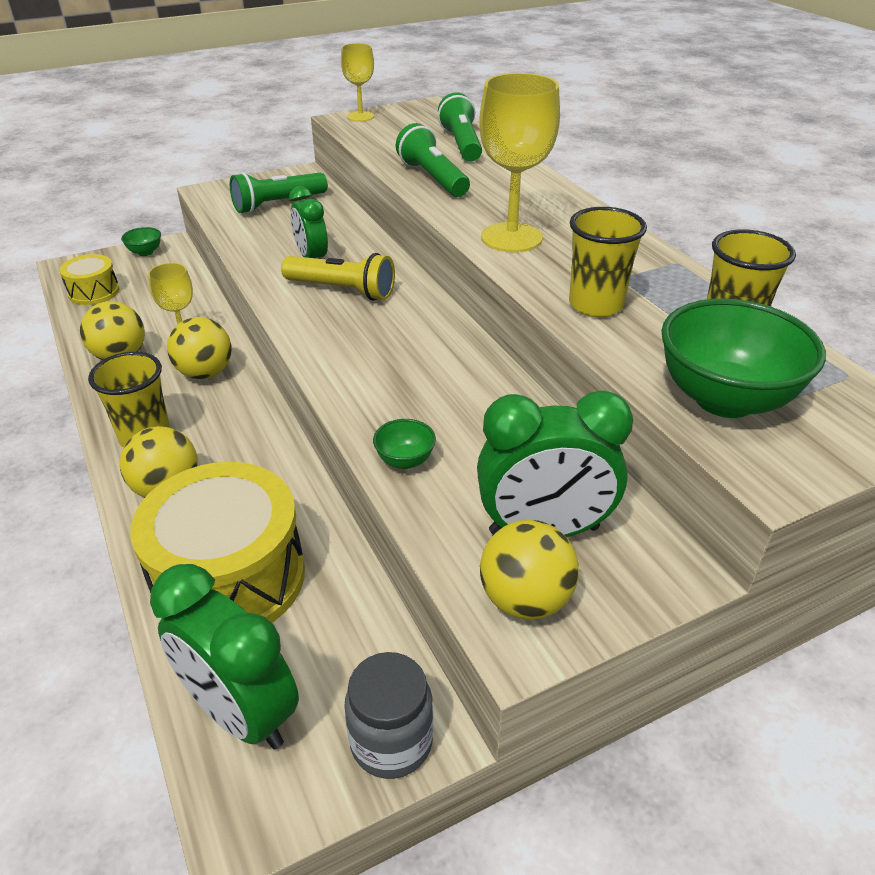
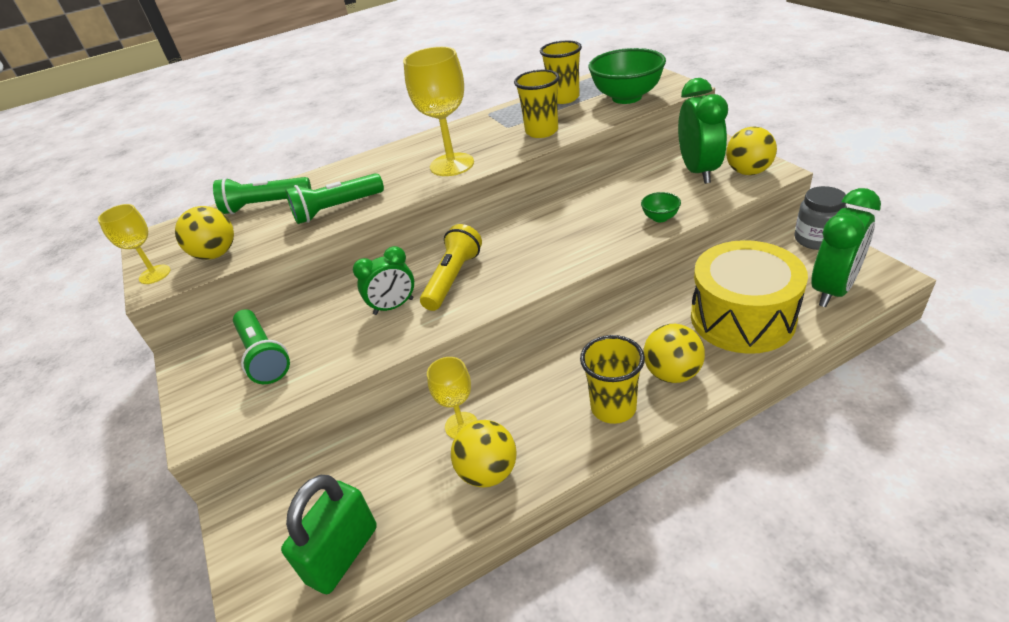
camera: 85 degrees left, 0 degrees up
yellow drum [59,254,120,305] -> green padlock [281,475,377,594]
green bowl [121,227,161,256] -> none
yellow ball [167,317,232,379] -> yellow ball moved to [175,206,234,260]

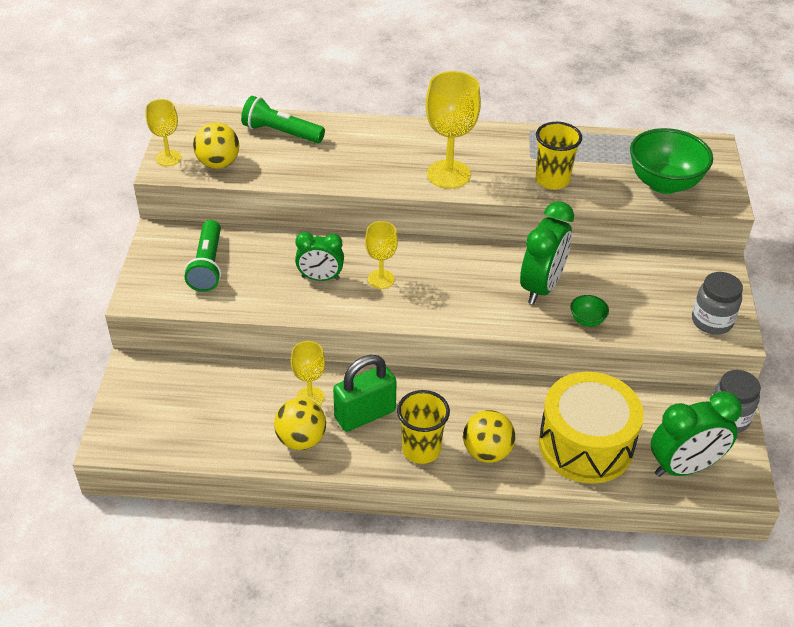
camera: 25 degrees right, 5 degrees up
green padlock [281,475,377,594] -> green padlock moved to [333,355,397,432]
green flashlight [285,173,384,224] -> none
yellow flashlight [420,224,482,311] -> yellow goblet [365,221,398,289]
yellow cup [540,40,582,104] -> none
green clock [678,78,728,184] -> green clock moved to [520,201,574,304]
yellow ball [726,127,777,175] -> grey jar [692,272,743,335]

